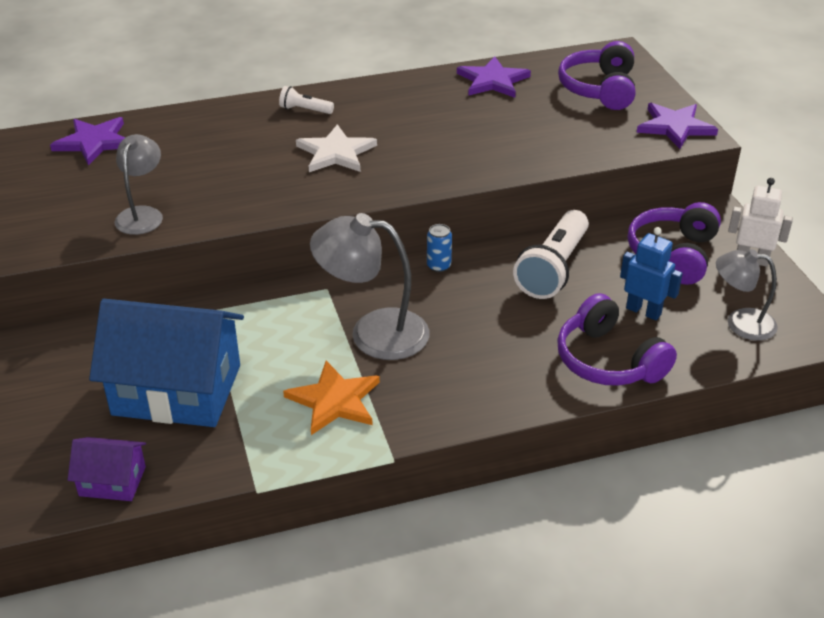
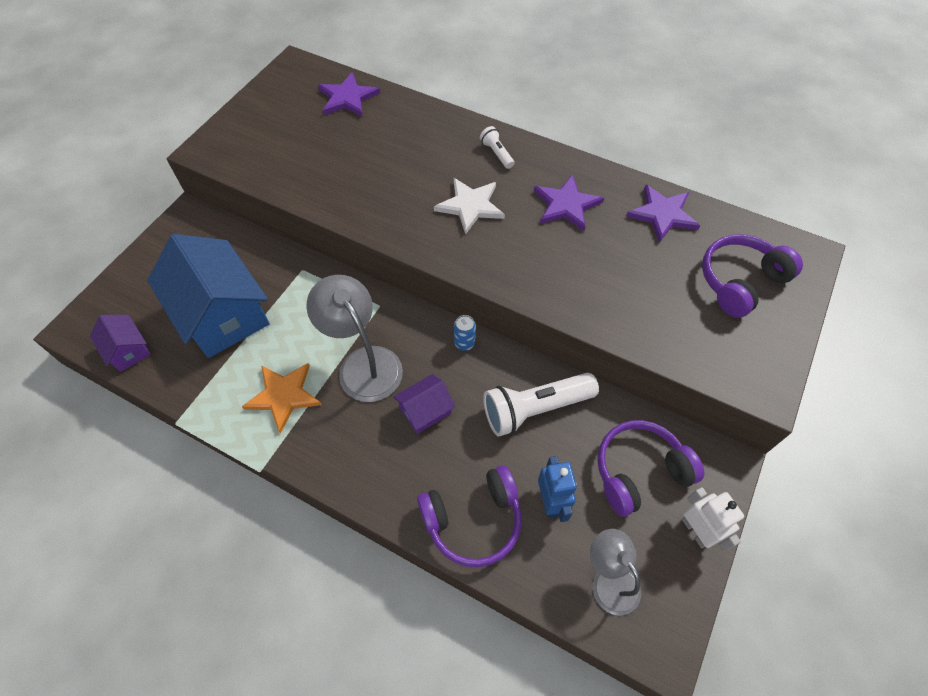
camera: 45 degrees right, 20 degrees up
grey lamp [115,134,163,235] -> none
purple headphones [557,293,677,386] -> purple headphones turned 120 degrees counterclockwise [417,465,522,567]
purple star [637,103,718,149] -> purple star moved to [534,174,604,231]
none -> purple house [394,374,455,434]

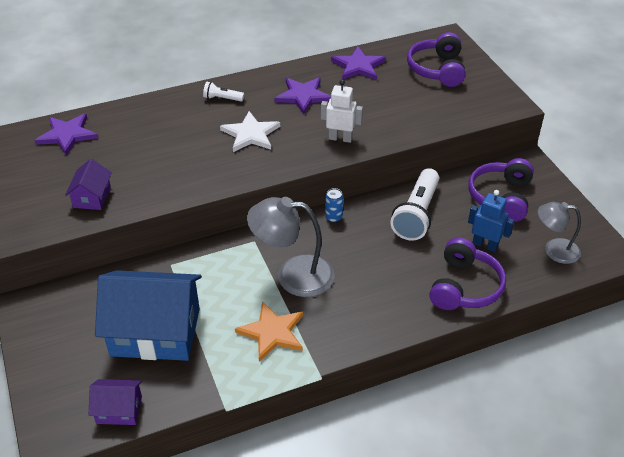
camera: 50 degrees left, 15 degrees down
purple house [394,374,455,434] -> purple house moved to [65,159,112,210]
white robot [682,487,744,552] -> white robot moved to [321,80,363,143]

